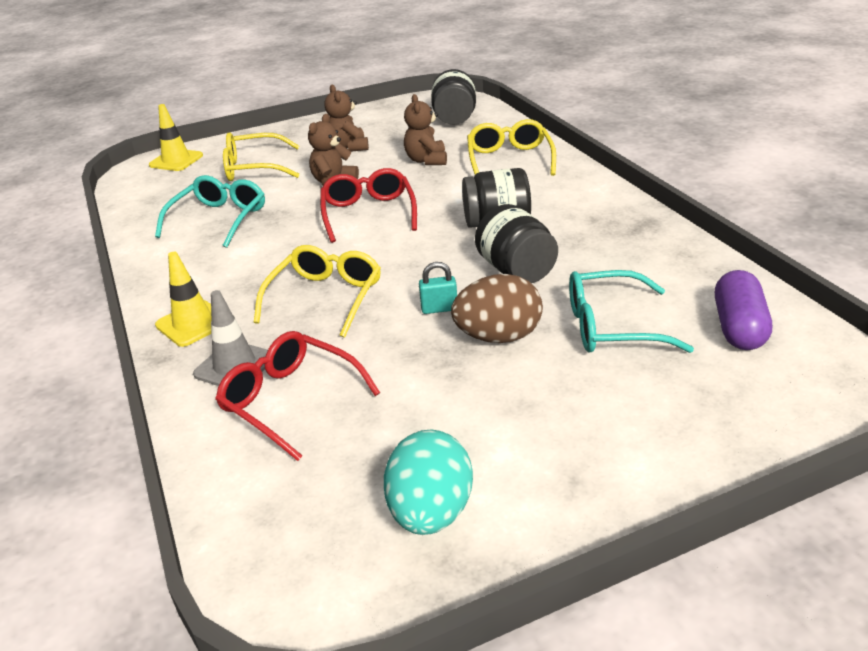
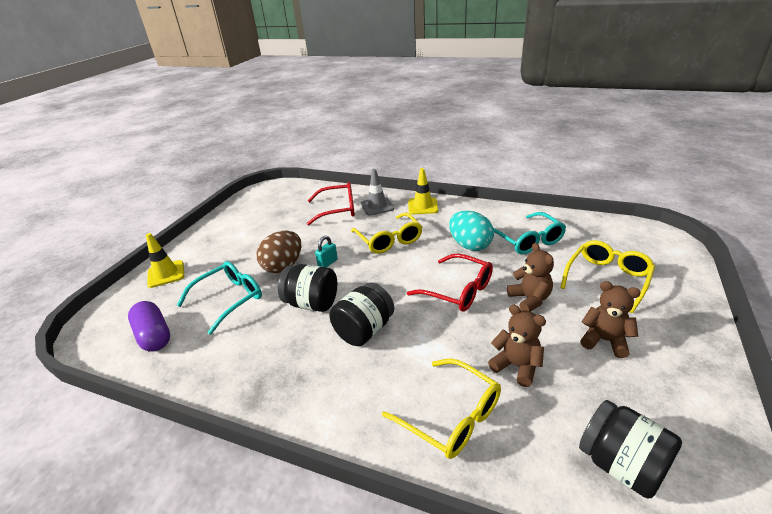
camera: 135 degrees right, 0 degrees up
yellow traffic cone [149,104,203,171] -> yellow traffic cone moved to [146,233,184,288]
turquoise egg [384,430,473,535] -> turquoise egg moved to [449,211,494,251]

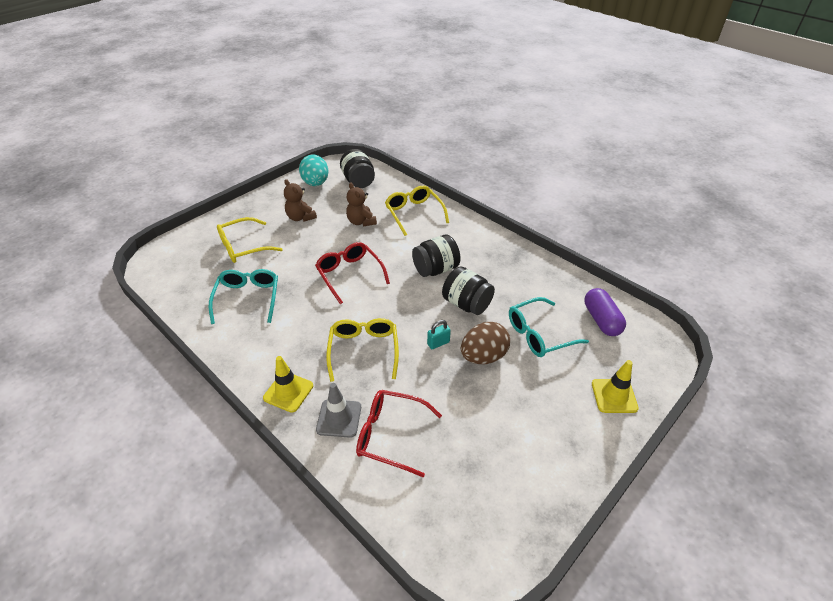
camera: 160 degrees left, 10 degrees up
turquoise egg [449,211,494,251] -> turquoise egg moved to [299,155,329,186]
brown teddy bear [507,243,554,312] -> none

